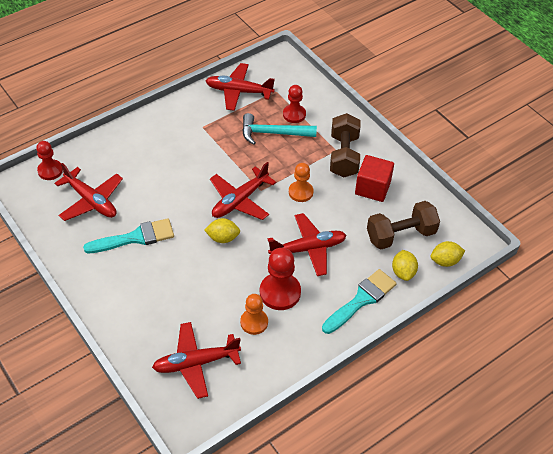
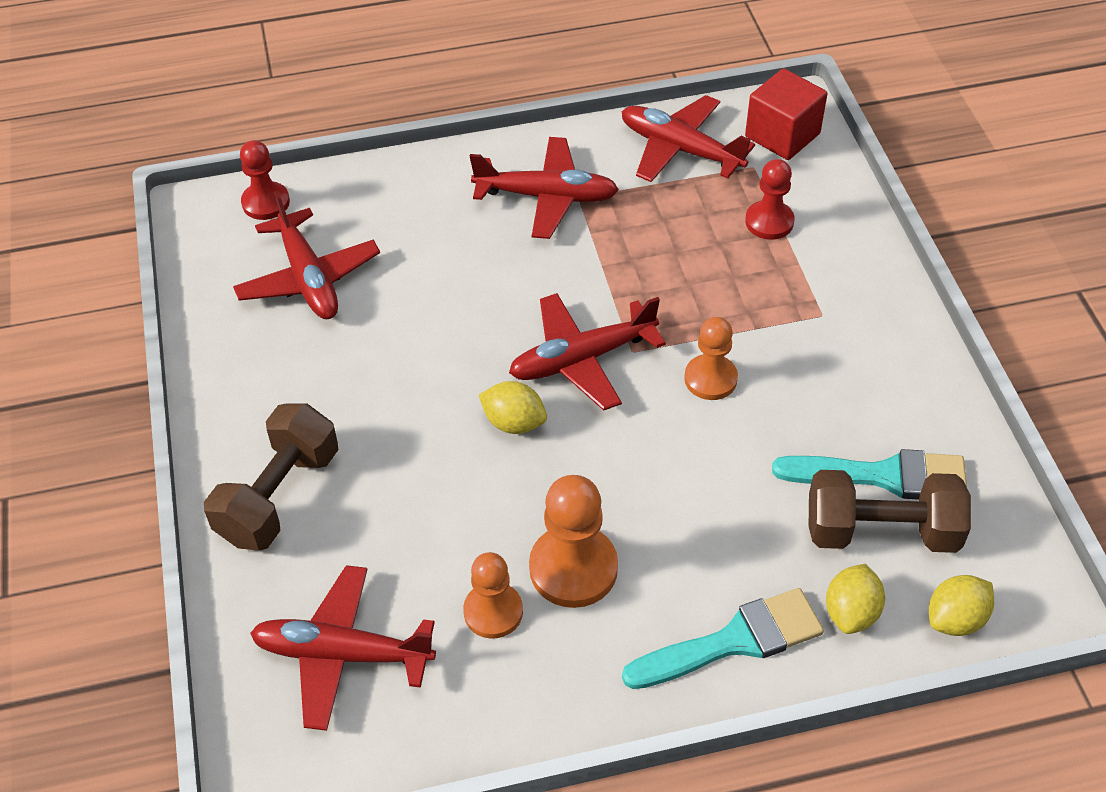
camera: 25 degrees right, 0 degrees up
turquoise brush [83,218,174,253] -> turquoise brush moved to [772,449,967,500]
turquoise hammer [242,113,317,145] -> none
red pawn [260,248,301,310] -> orange pawn [529,475,618,608]
red plane [268,213,347,276] -> red plane moved to [470,137,619,239]
brown dumbbell [330,113,361,178] -> brown dumbbell moved to [204,403,338,551]
red cube [355,155,394,202] -> red cube moved to [745,68,827,160]
yellow lemon [430,241,465,267] -> yellow lemon turned 45 degrees counterclockwise [929,575,994,636]

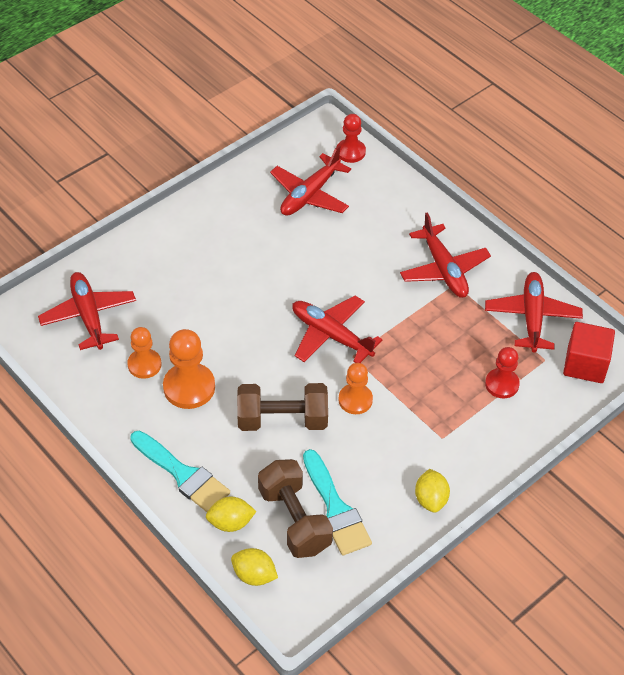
camera: 60 degrees right, 0 degrees up
brown dumbbell [204,403,338,551] -> brown dumbbell moved to [237,383,328,431]
yellow lemon [479,381,547,434] -> yellow lemon moved to [415,469,450,513]

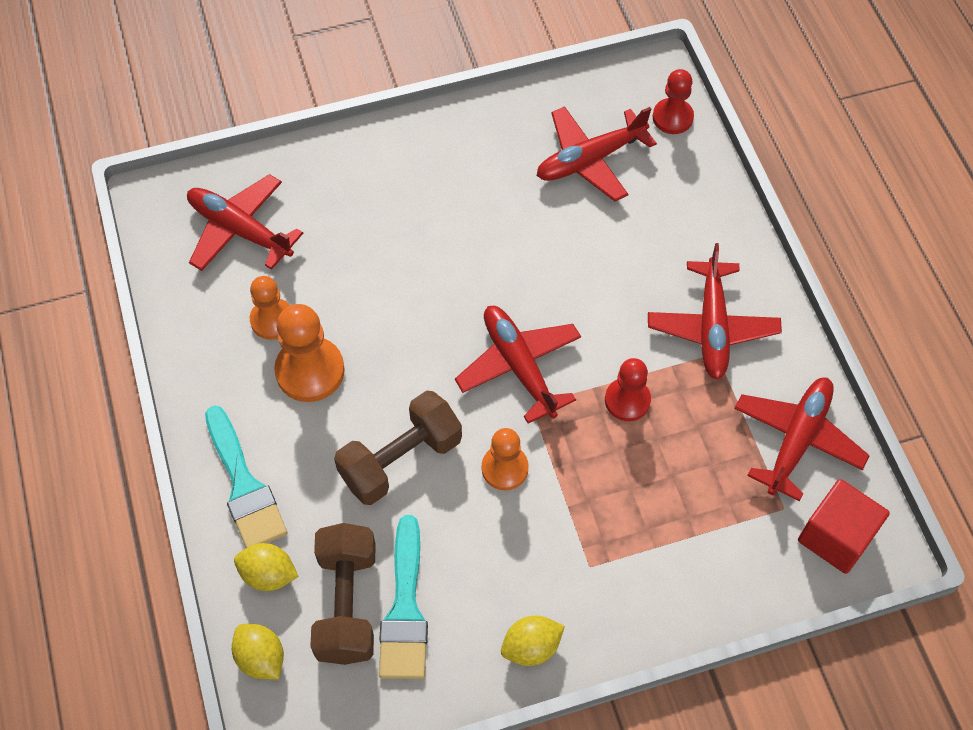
camera: 25 degrees right, 10 degrees up
red plane [38,272,136,350] -> red plane turned 60 degrees counterclockwise [187,174,303,271]
brown dumbbell [237,383,328,431] -> brown dumbbell turned 60 degrees counterclockwise [334,390,462,505]
yellow lemon [415,469,450,513] -> yellow lemon turned 45 degrees clockwise [501,616,565,666]
red pawn [485,347,520,398] -> red pawn moved to [605,358,651,421]

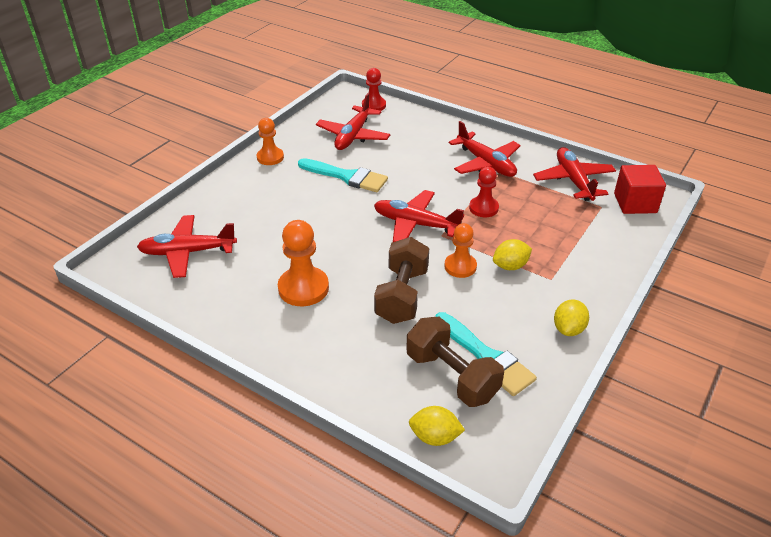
camera: 40 degrees left, 20 degrees down
turquoise brush [205,406,287,548] -> turquoise brush moved to [298,158,388,192]
yellow lemon [234,543,299,591] -> yellow lemon moved to [493,239,532,270]
orange pawn [250,276,290,340] -> orange pawn moved to [257,118,284,165]

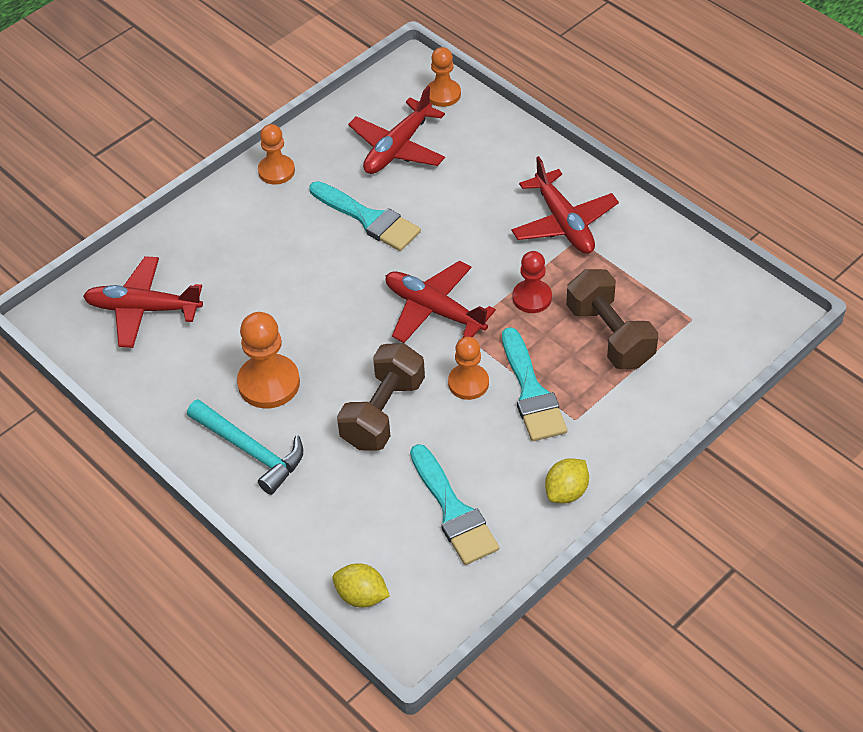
camera: 15 degrees right, 10 degrees up
red pawn [362,68,386,111] -> orange pawn [427,47,461,107]
brown dumbbell [406,317,504,407] -> brown dumbbell moved to [566,269,658,369]
yellow lemon [493,239,532,270] -> turquoise brush [502,327,567,441]
red plane [533,147,616,201] -> none
red cube [614,165,666,214] -> none
none -> turquoise hammer [187,399,303,495]

